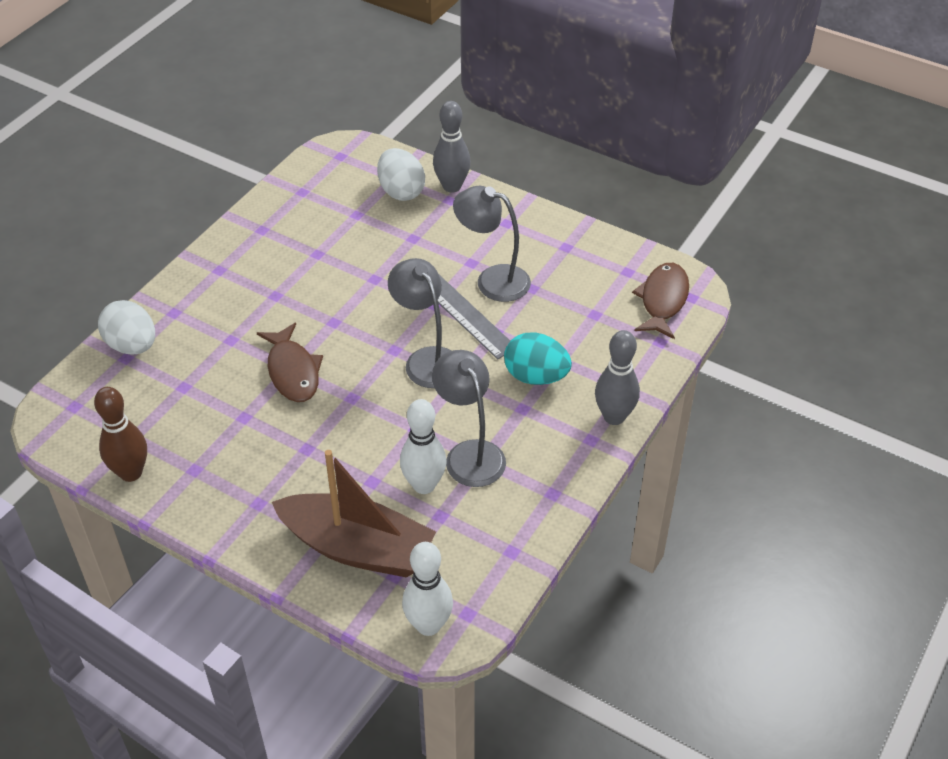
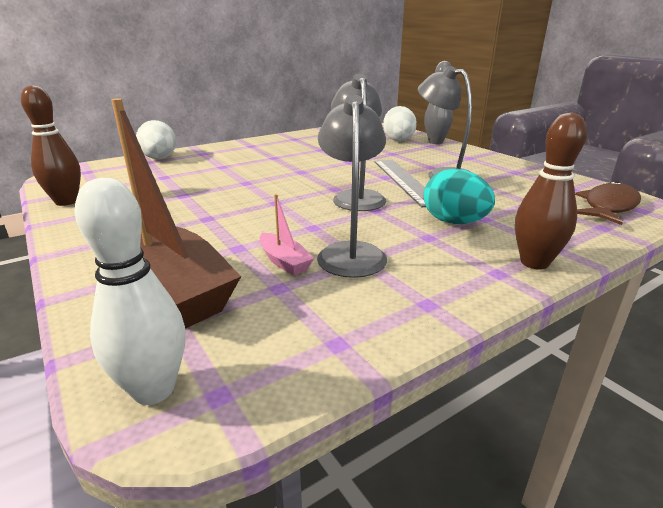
camera: 25 degrees right, 20 degrees down
brown fish [257,323,323,402] -> none
white bowling pin [400,399,446,494] -> pink boat [260,194,314,275]
grey bowling pin [595,330,640,425] -> brown bowling pin [515,113,587,270]

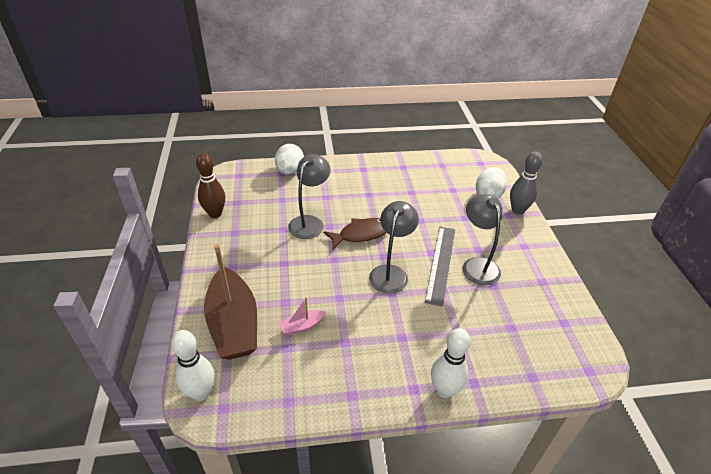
camera: 25 degrees right, 15 degrees up
pink boat [260,194,314,275] -> pink boat turned 75 degrees clockwise [279,297,326,335]
grey lamp [317,95,387,278] -> grey lamp moved to [288,154,331,239]
turquoise egg [424,169,495,224] -> none
brown bowling pin [515,113,587,270] -> white bowling pin [431,328,471,398]
brown fish [575,181,641,225] -> brown fish moved to [323,218,386,249]

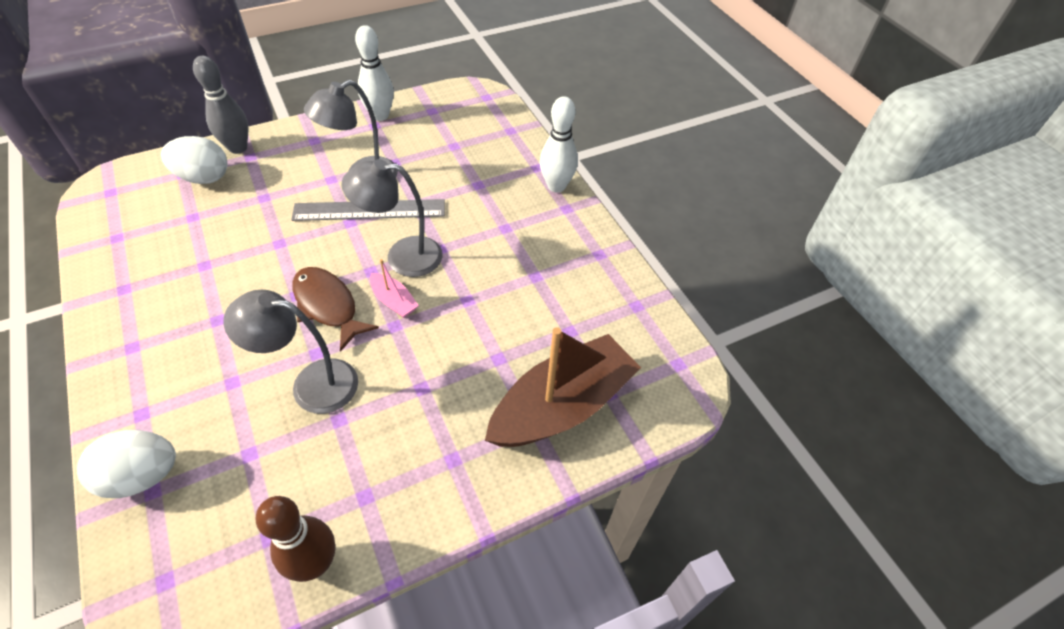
camera: 110 degrees left, 10 degrees up
white bowling pin [171,330,215,401] -> white bowling pin moved to [355,25,394,121]
pink boat [279,297,326,335] -> pink boat moved to [370,259,419,318]

